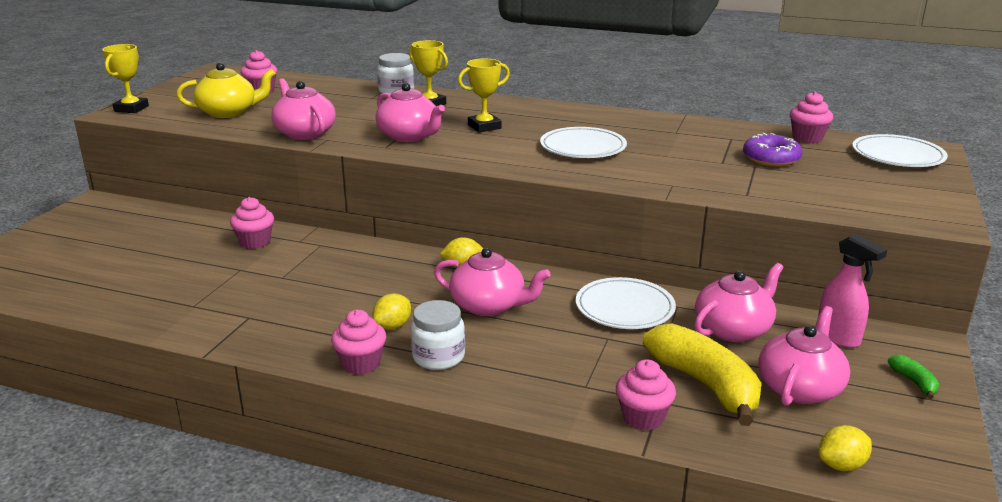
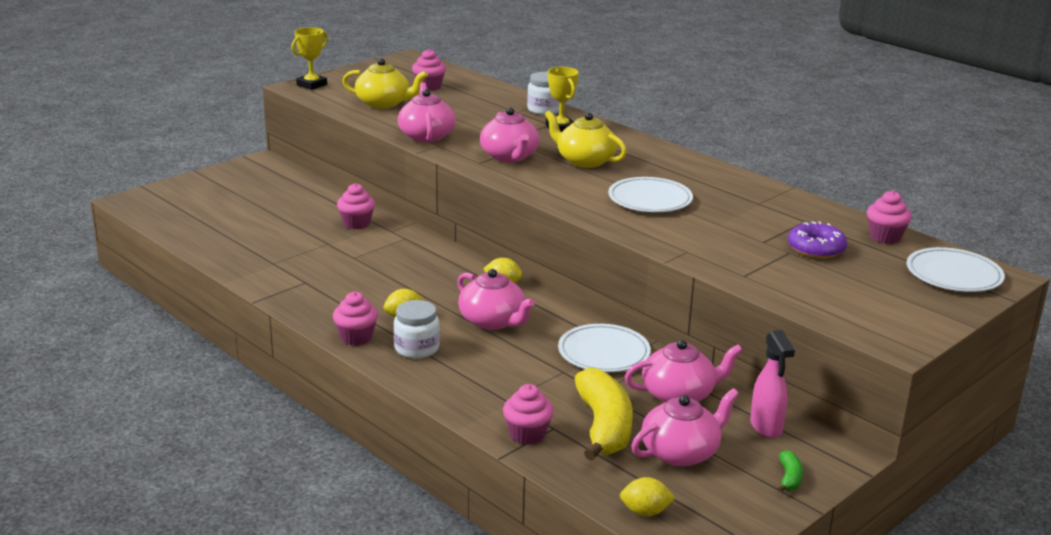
camera: 25 degrees right, 0 degrees up
yellow trophy [458,59,510,132] -> yellow teapot [544,110,627,168]

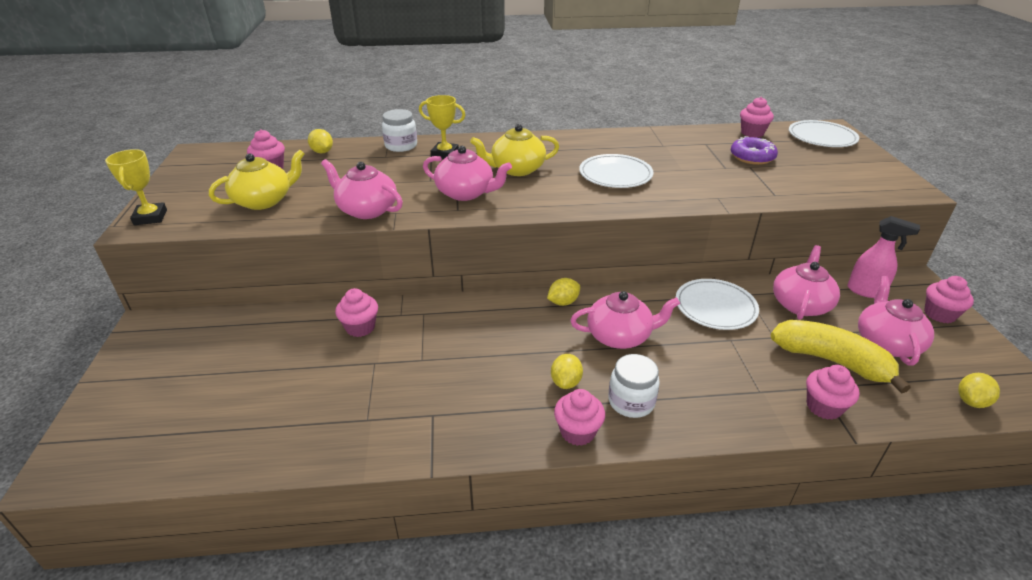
camera: 50 degrees left, 10 degrees up
green banana [778,450,803,492] -> pink cupcake [924,276,974,323]
none -> yellow lemon [308,129,333,153]

